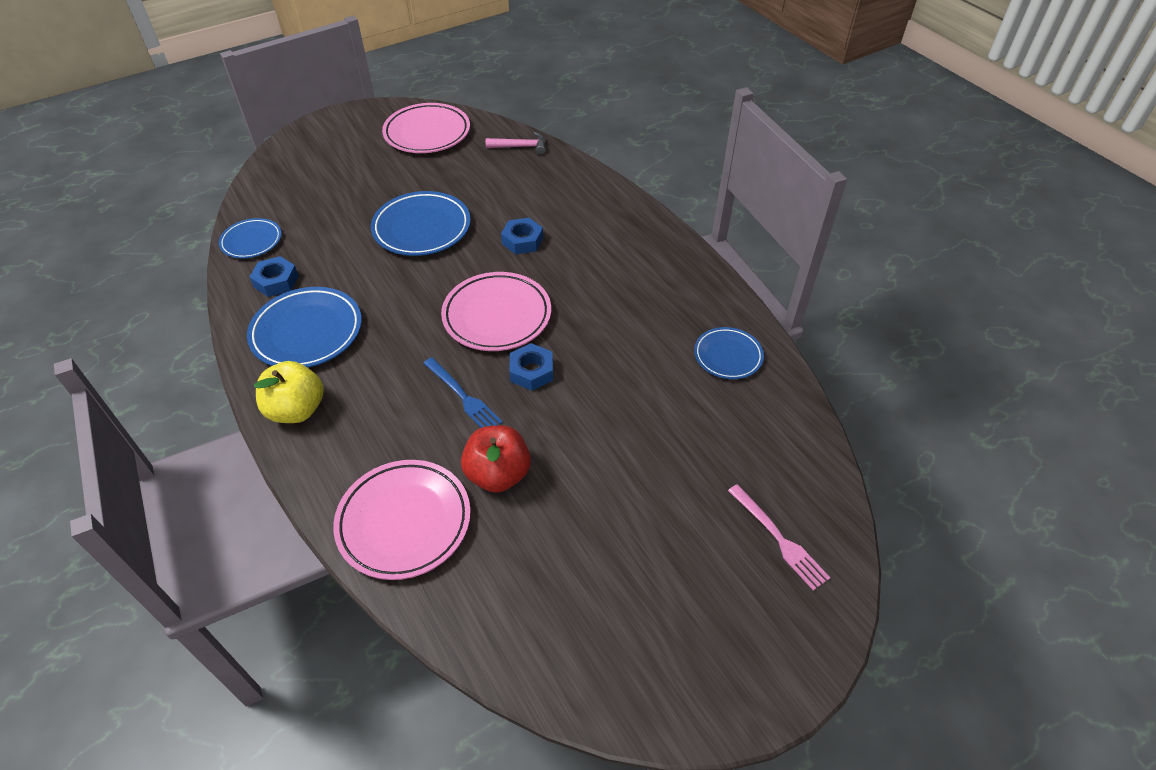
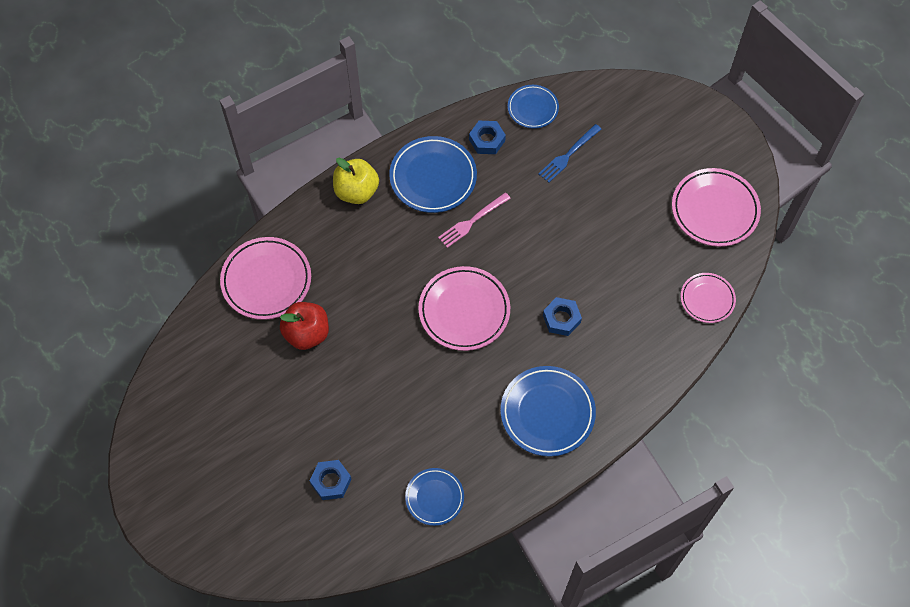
camera: 85 degrees right, 15 degrees up
blue plate [371,191,471,256] -> blue plate moved to [501,366,596,457]
blue fork [423,357,503,428] -> blue fork moved to [539,124,601,183]
pink hammer [486,132,545,155] -> pink plate [681,273,736,323]
blue nut [509,343,553,391] -> blue nut moved to [310,460,352,500]
pink fork [728,484,830,591] -> pink fork moved to [438,192,511,248]

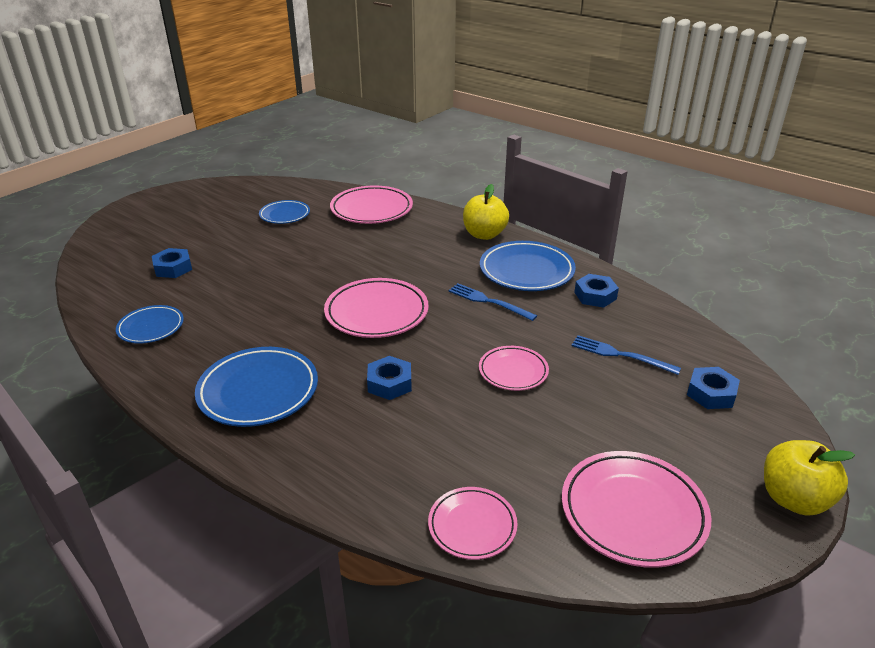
camera: 75 degrees right, 30 degrees down
red apple [280,302,329,350] -> none
pink fork [438,192,511,248] -> blue fork [448,283,537,321]
blue plate [508,85,559,129] -> blue plate moved to [259,200,310,224]
none -> pink plate [479,346,549,391]
none -> blue nut [687,367,740,409]
none -> yellow apple [764,440,855,516]

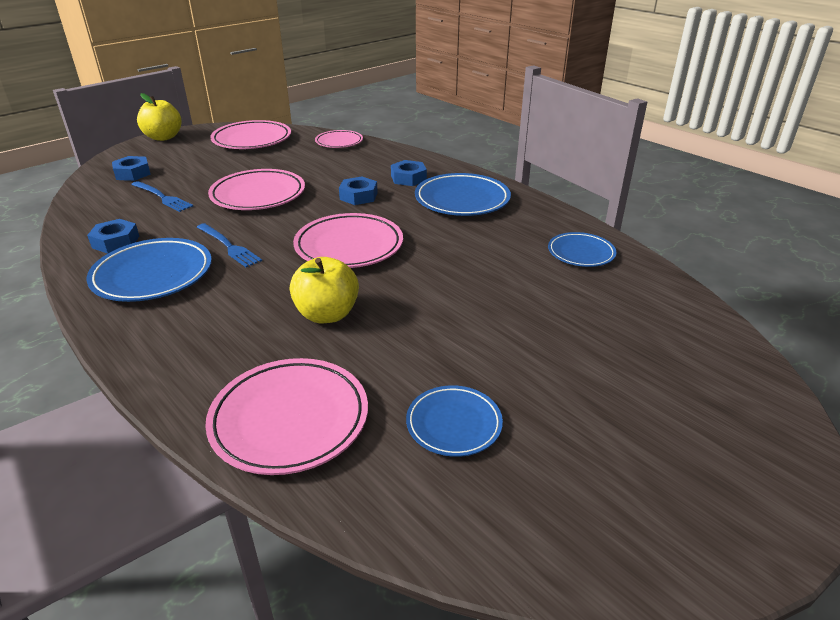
camera: 170 degrees left, 0 degrees up
blue nut [152,248,192,278] -> blue nut moved to [391,160,427,186]
yellow apple [463,184,509,240] -> yellow apple moved to [290,257,359,323]
pink plate [479,346,549,391] -> pink plate [208,169,305,210], size x1.66

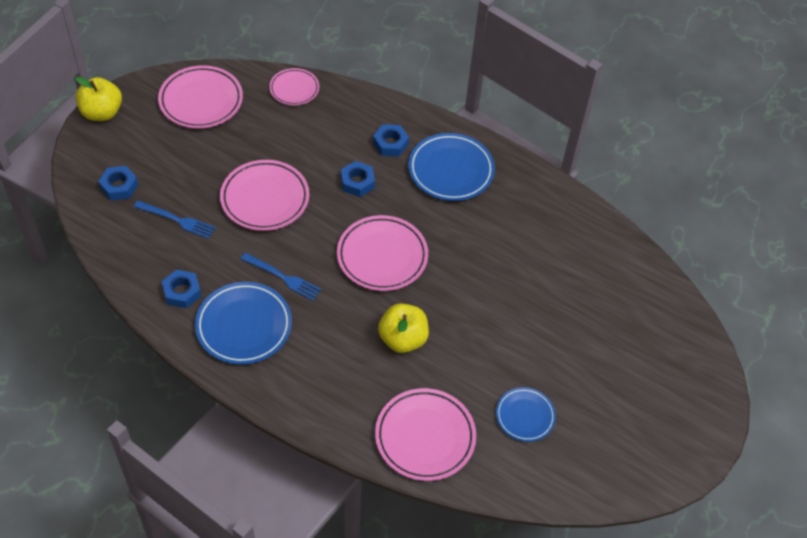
camera: 20 degrees left, 20 degrees up
blue plate [548,232,617,267] -> none

